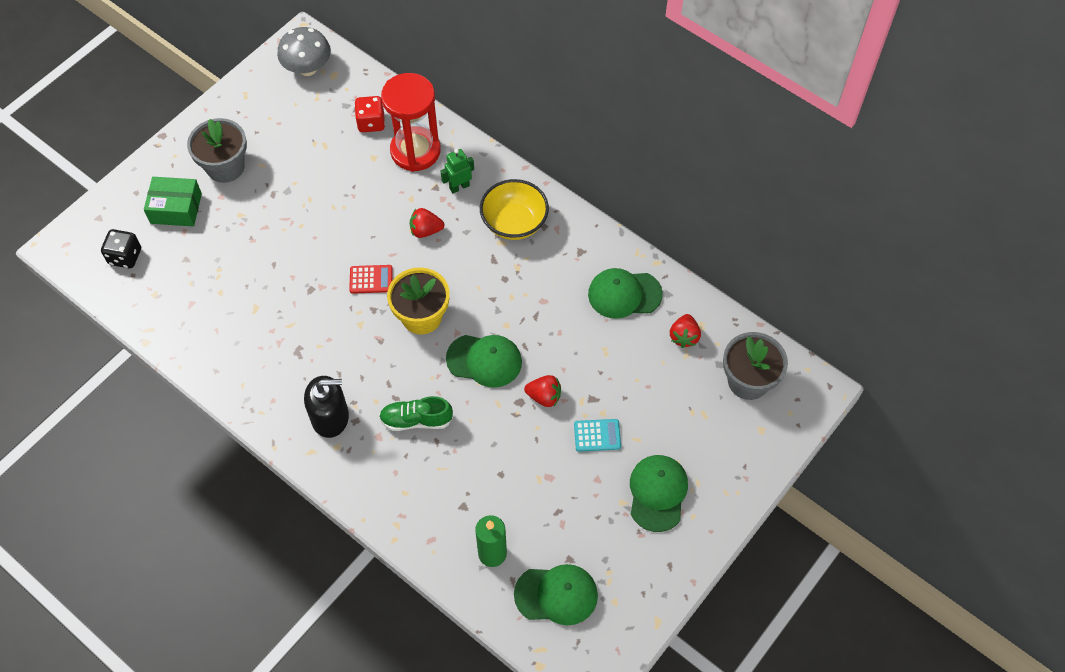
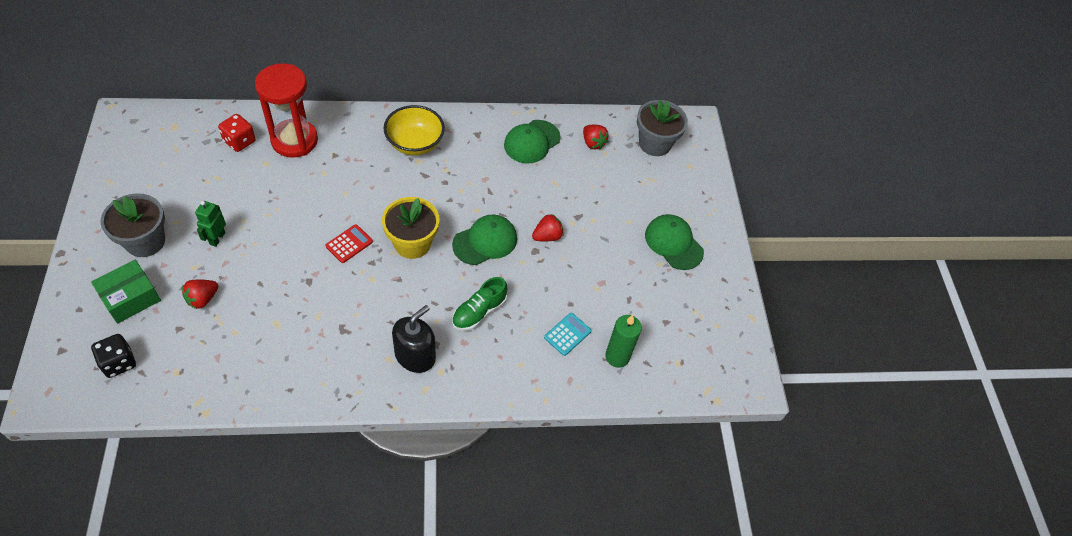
camera: 50 degrees left, 5 degrees down
grey mushroom [277,27,331,76] -> none
red strawberry [410,208,445,238] -> red strawberry moved to [182,280,218,309]
green robot [441,149,474,193] -> green robot moved to [195,201,226,247]
green cap [514,564,598,625] -> none
turquoise calculator [574,419,621,452] -> turquoise calculator moved to [544,313,591,356]

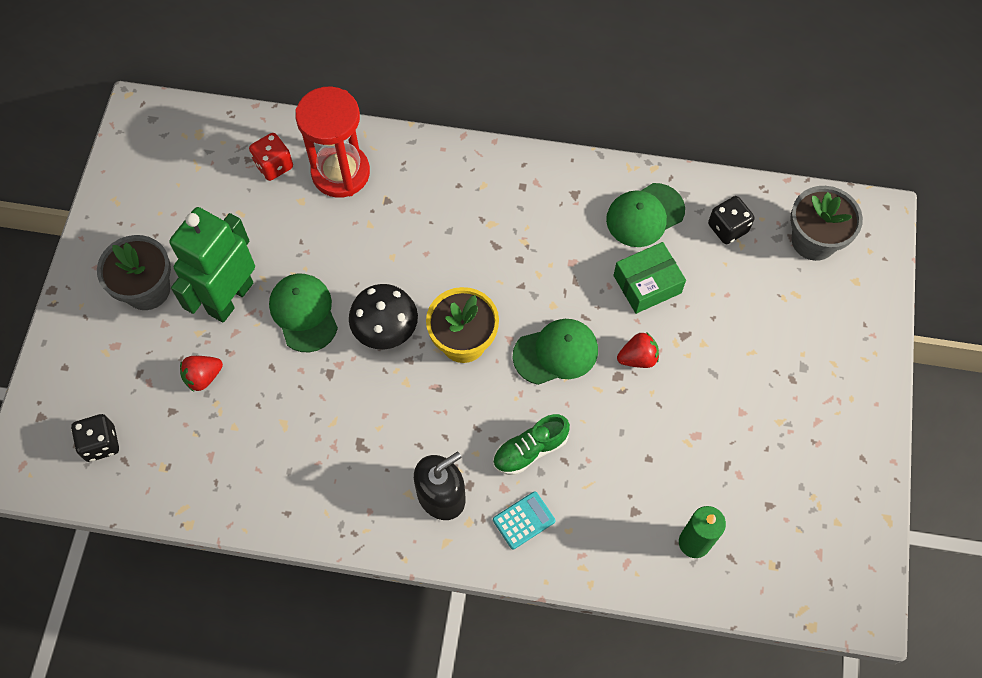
camera: 20 degrees right, 10 degrees up
green box [91,260,161,324] -> green box moved to [613,242,686,314]
green robot [195,201,226,247] -> green robot [169,207,255,323], size x2.22
red calculator [326,224,373,263] -> black mushroom [349,284,418,349]
yellow bowl [383,105,445,156] -> none
turquoise calculator [544,313,591,356] -> turquoise calculator moved to [493,491,555,549]
red strawberry [583,125,609,149] -> black dice [708,196,755,244]
green cap [645,214,704,270] -> green cap moved to [269,274,338,352]

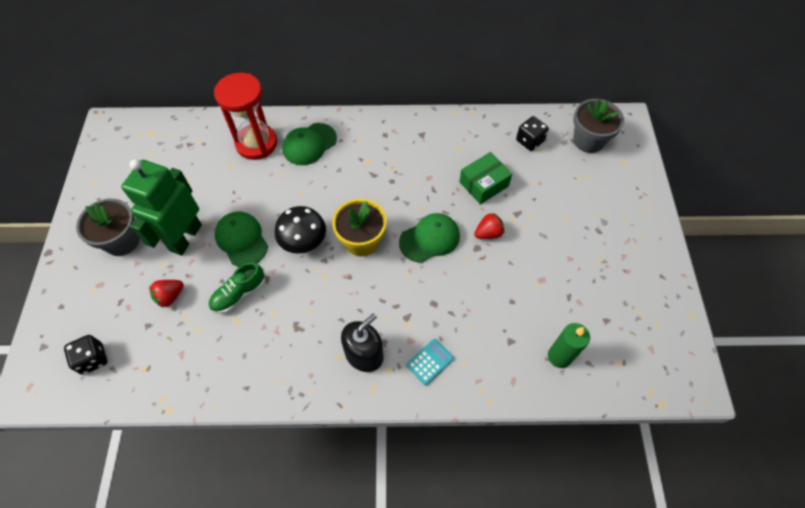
camera: 10 degrees left, 5 degrees down
red dice [249,133,293,181] -> none
green shoe [493,414,570,475] -> green shoe moved to [208,262,265,314]
green cap [606,183,685,247] -> green cap moved to [283,123,337,165]

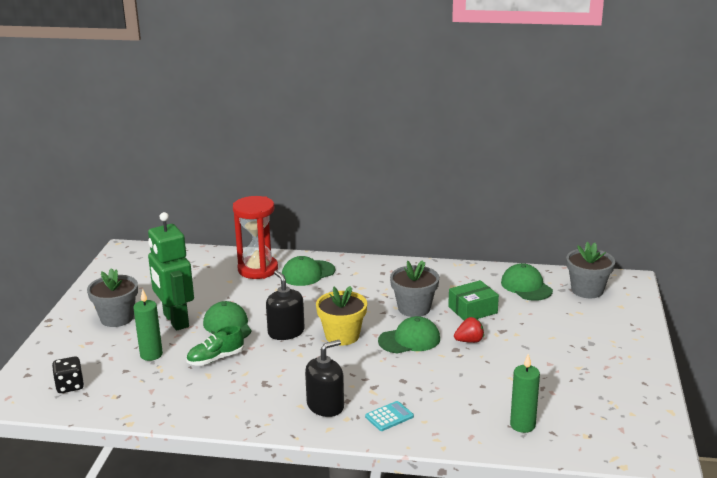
camera: 10 degrees right, 35 degrees down
green robot [121,159,202,255] -> green robot turned 60 degrees counterclockwise [148,212,194,331]
red strawberry [149,280,184,308] -> green candle [133,289,163,361]
black mushroom [275,206,326,254] -> black soap dispenser [266,270,305,340]
black dice [516,116,549,151] -> green cap [501,263,553,301]
none -> grey flower pot [390,260,439,317]

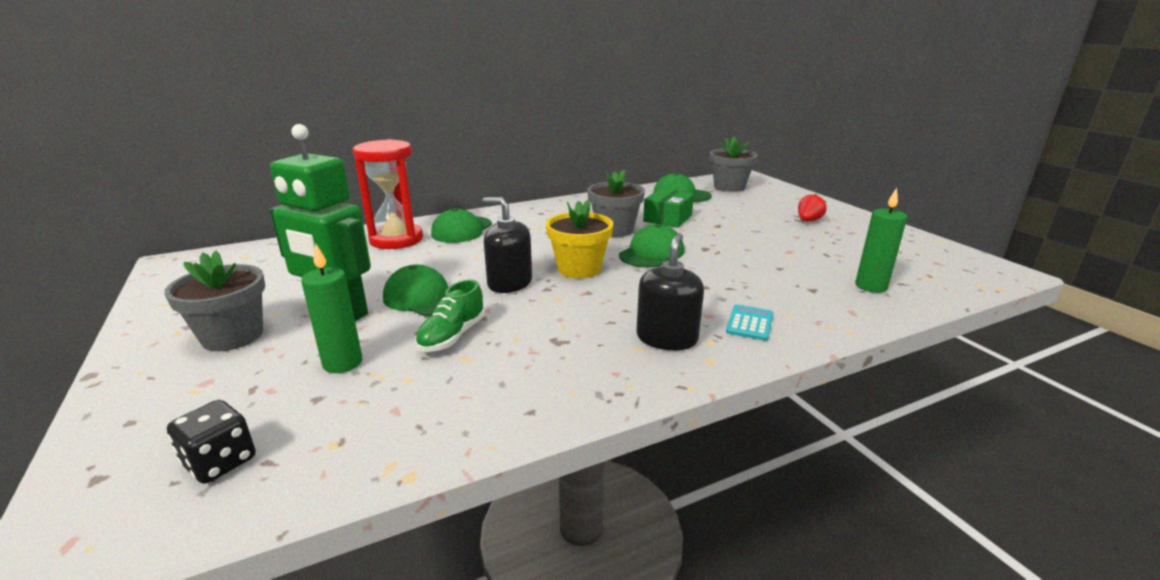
camera: 35 degrees left, 0 degrees up
red strawberry [454,317,484,343] -> red strawberry moved to [798,194,827,221]

